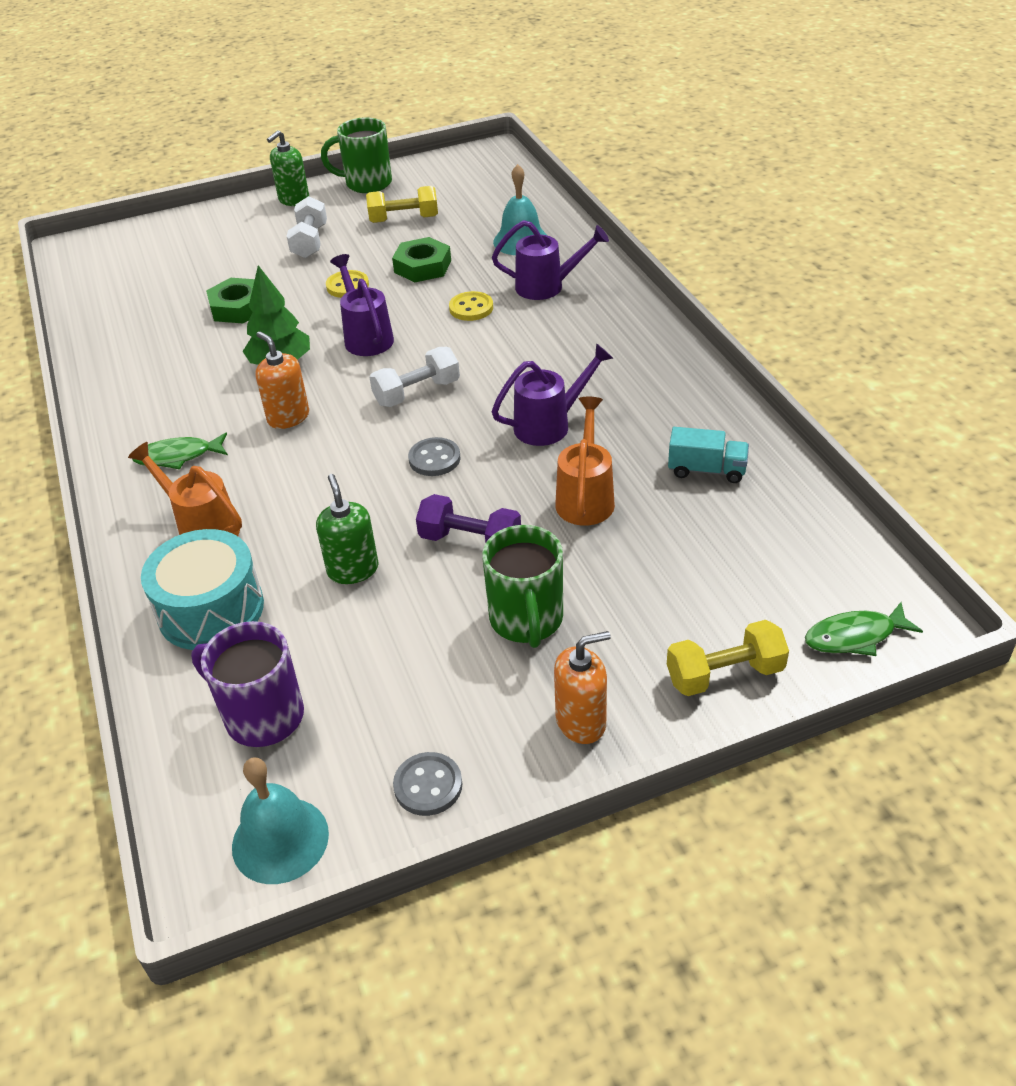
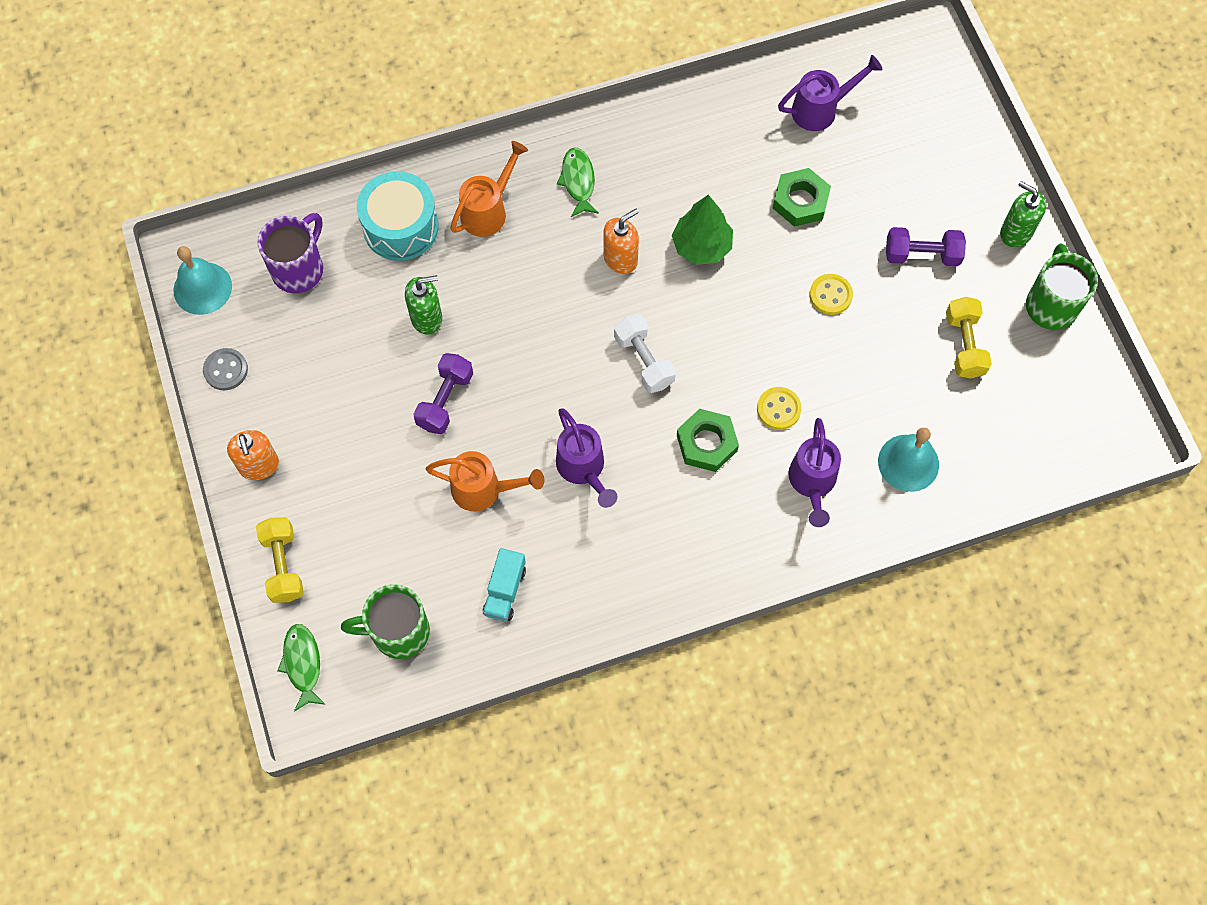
camera: 90 degrees right, 25 degrees up
white dumbbell [287,196,327,258] -> purple dumbbell [886,227,966,266]
purple watering can [330,254,394,356] -> purple watering can moved to [778,55,883,131]
green nut [392,237,451,282] -> green nut moved to [677,409,739,472]
grey button [408,437,460,476] -> none
green mug [482,525,563,648] -> green mug moved to [341,584,430,659]

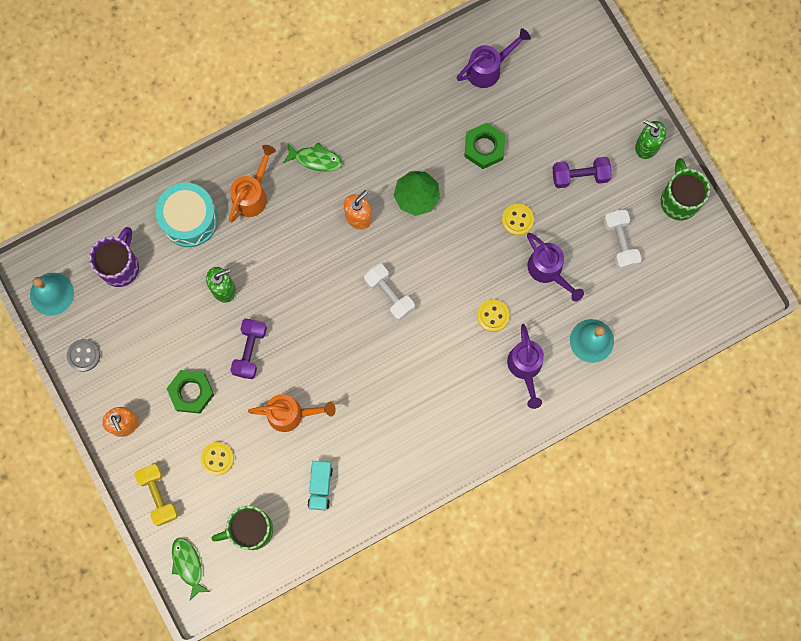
camera: 10 degrees left, 10 degrees up
purple watering can [556,408,617,508] -> purple watering can moved to [527,233,584,302]
green fish [557,147,599,217] -> green fish turned 120 degrees clockwise [283,142,343,172]
green nut [677,409,739,472] -> green nut moved to [167,370,214,414]
yellow dumbbell [946,297,992,379] -> white dumbbell [603,210,642,270]
none -> yellow button [200,442,234,475]

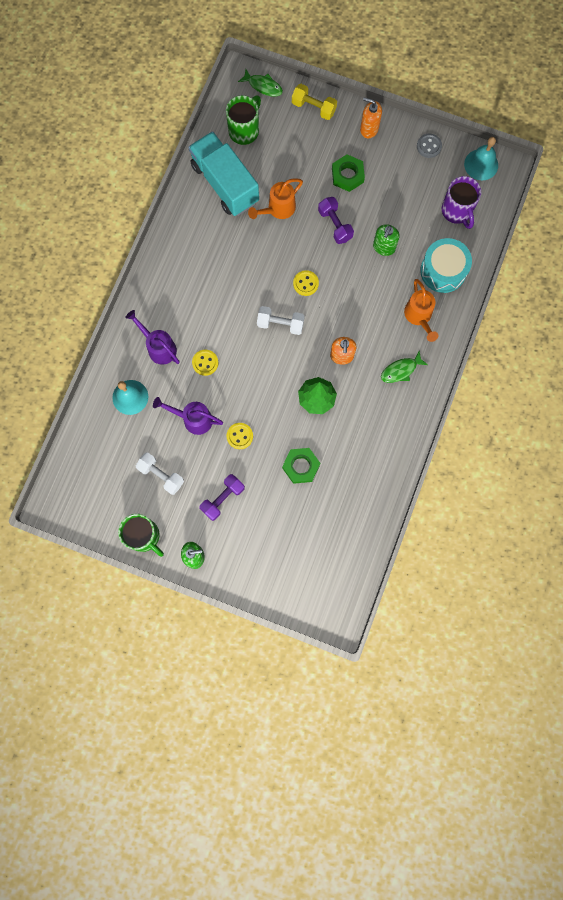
camera: 140 degrees right, 0 degrees up
yellow button [200,442,234,475] -> yellow button moved to [293,270,319,296]
turquoise truck [308,461,333,511] -> turquoise truck [188,131,259,216], size x2.21
purple watering can [456,28,531,88] -> none

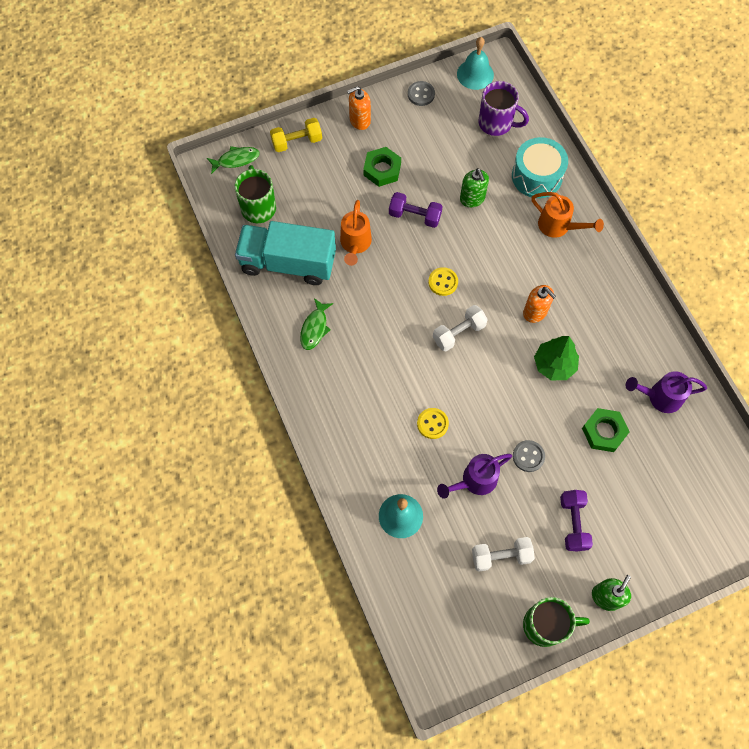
camera: 45 degrees left, 10 degrees down
purple watering can [125,310,180,365] -> purple watering can moved to [626,371,707,413]
yellow button [227,423,253,449] -> grey button [513,440,545,472]
green fish [381,351,428,383] -> green fish moved to [300,298,333,350]

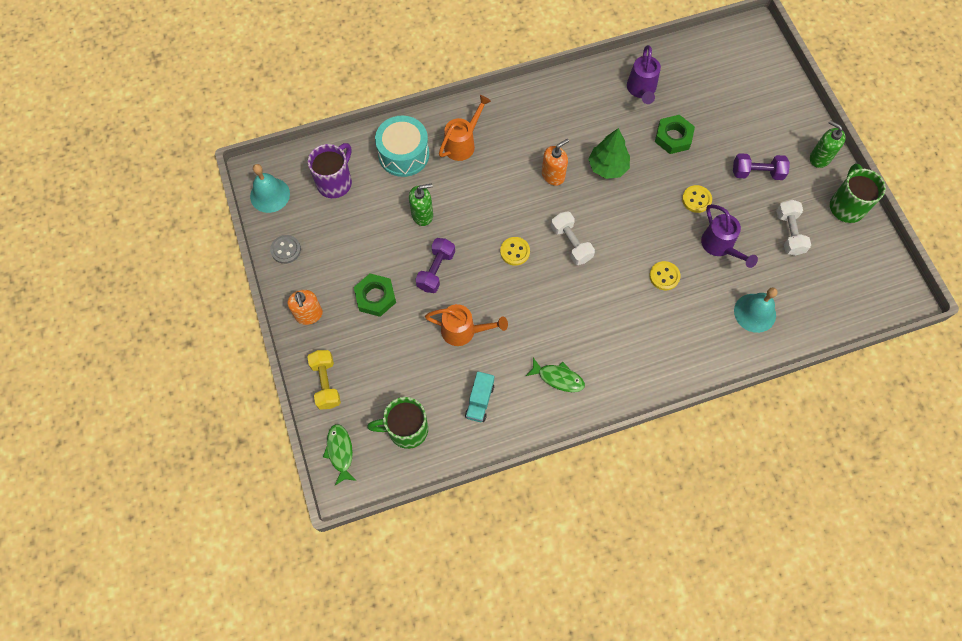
camera: 85 degrees left, 0 degrees up
turquoise truck [235,221,336,285] -> turquoise truck [465,371,494,422], size x0.45
grey button [513,440,545,472] -> yellow button [682,185,712,213]

